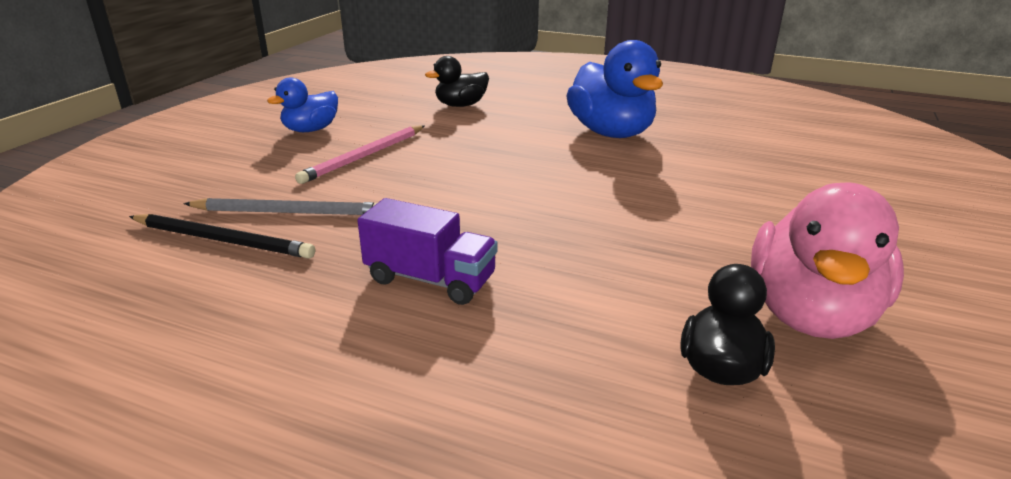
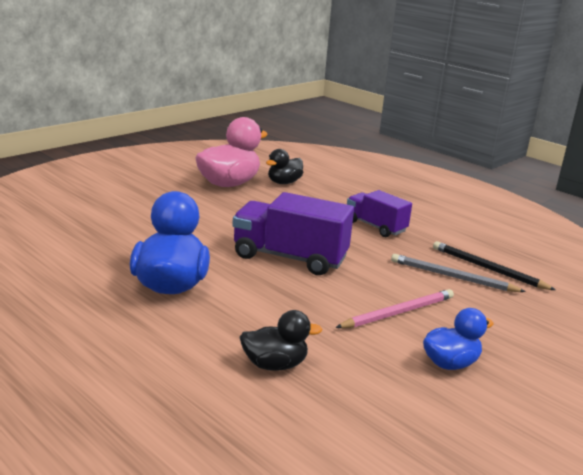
camera: 160 degrees left, 5 degrees down
none -> purple truck [232,192,354,275]

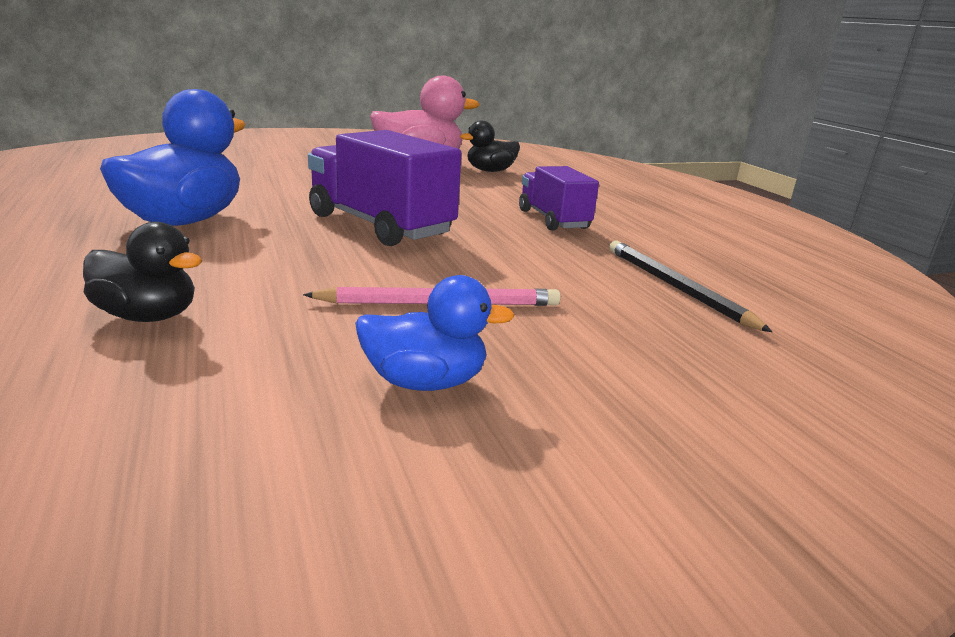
camera: 25 degrees right, 0 degrees up
grey pencil [391,254,526,292] -> none

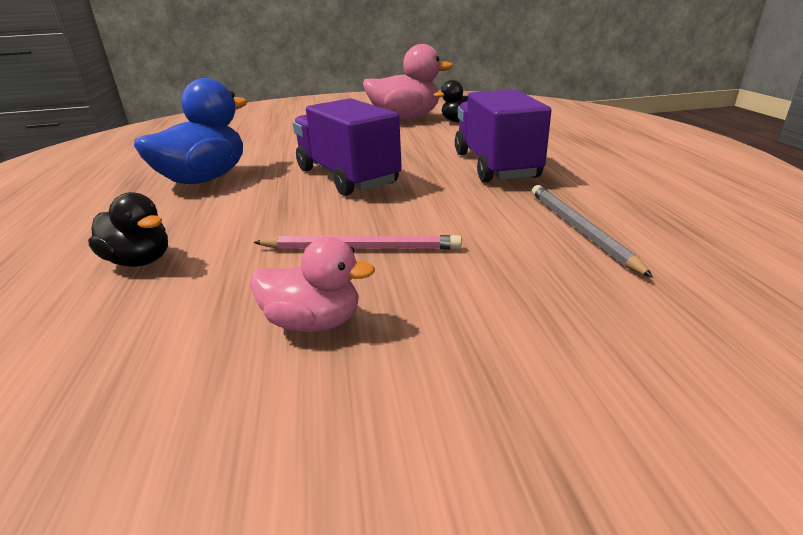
camera: 15 degrees right, 5 degrees up
blue duck [355,275,515,391] -> pink duck [250,237,375,332]
purple truck [519,166,599,231] -> purple truck [455,89,552,183], size x1.59
black pencil [609,240,772,332] -> grey pencil [532,185,653,278]

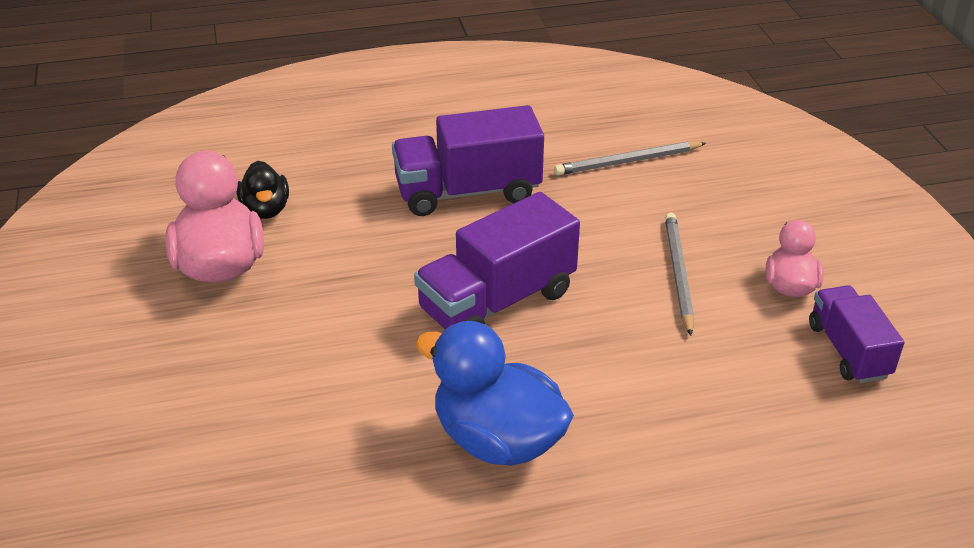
camera: 95 degrees left, 10 degrees up
black duck [88,192,168,267] -> none
pink pencil [253,235,462,250] -> grey pencil [665,213,694,336]
none -> purple truck [809,285,904,383]

